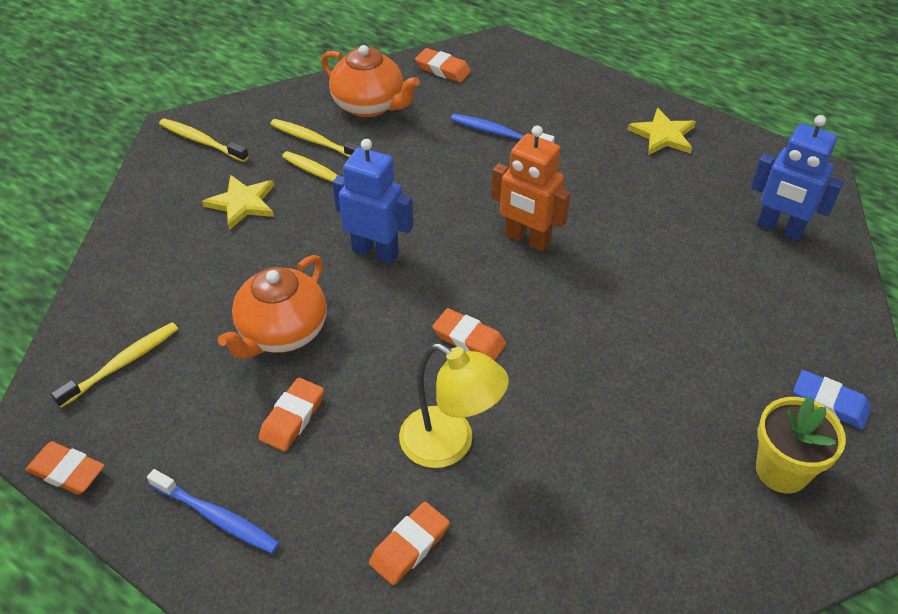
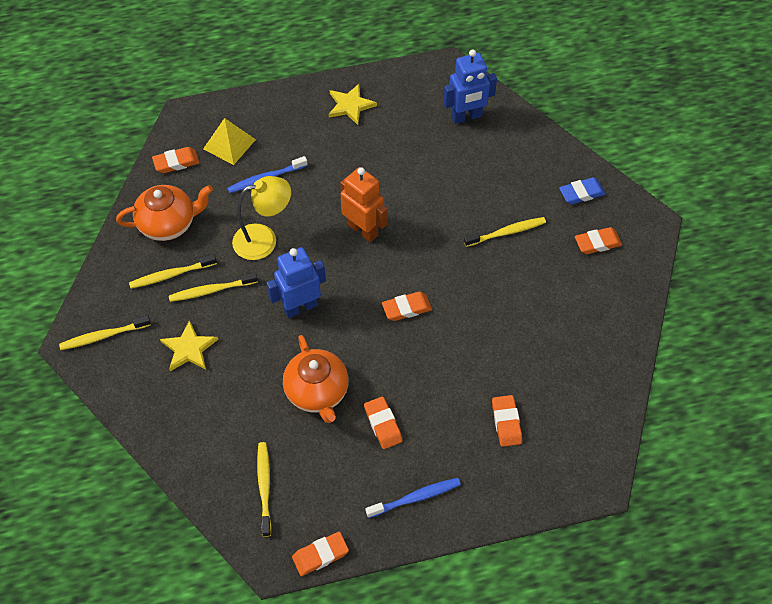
camera: 50 degrees left, 10 degrees up
yellow lamp [399,343,509,468] -> yellow lamp moved to [232,176,291,260]
orange robot [492,125,571,252] -> orange robot turned 120 degrees counterclockwise [340,167,388,242]
yellow flower pot [756,396,846,493] -> orange eraser [575,227,622,254]
none -> yellow pyramid [203,118,256,165]
none -> yellow toothbrush [464,217,546,247]

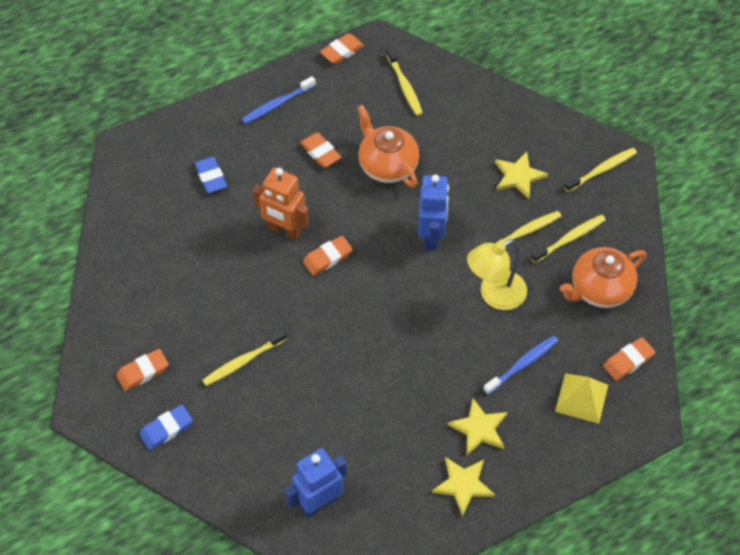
camera: 165 degrees right, 0 degrees up
blue robot [267,247,326,318] -> blue robot turned 45 degrees counterclockwise [418,174,449,250]
orange robot [340,167,388,242] -> orange robot moved to [253,168,309,240]
orange eraser [492,395,522,447] -> blue eraser [194,157,227,193]
none -> yellow star [447,399,507,455]

